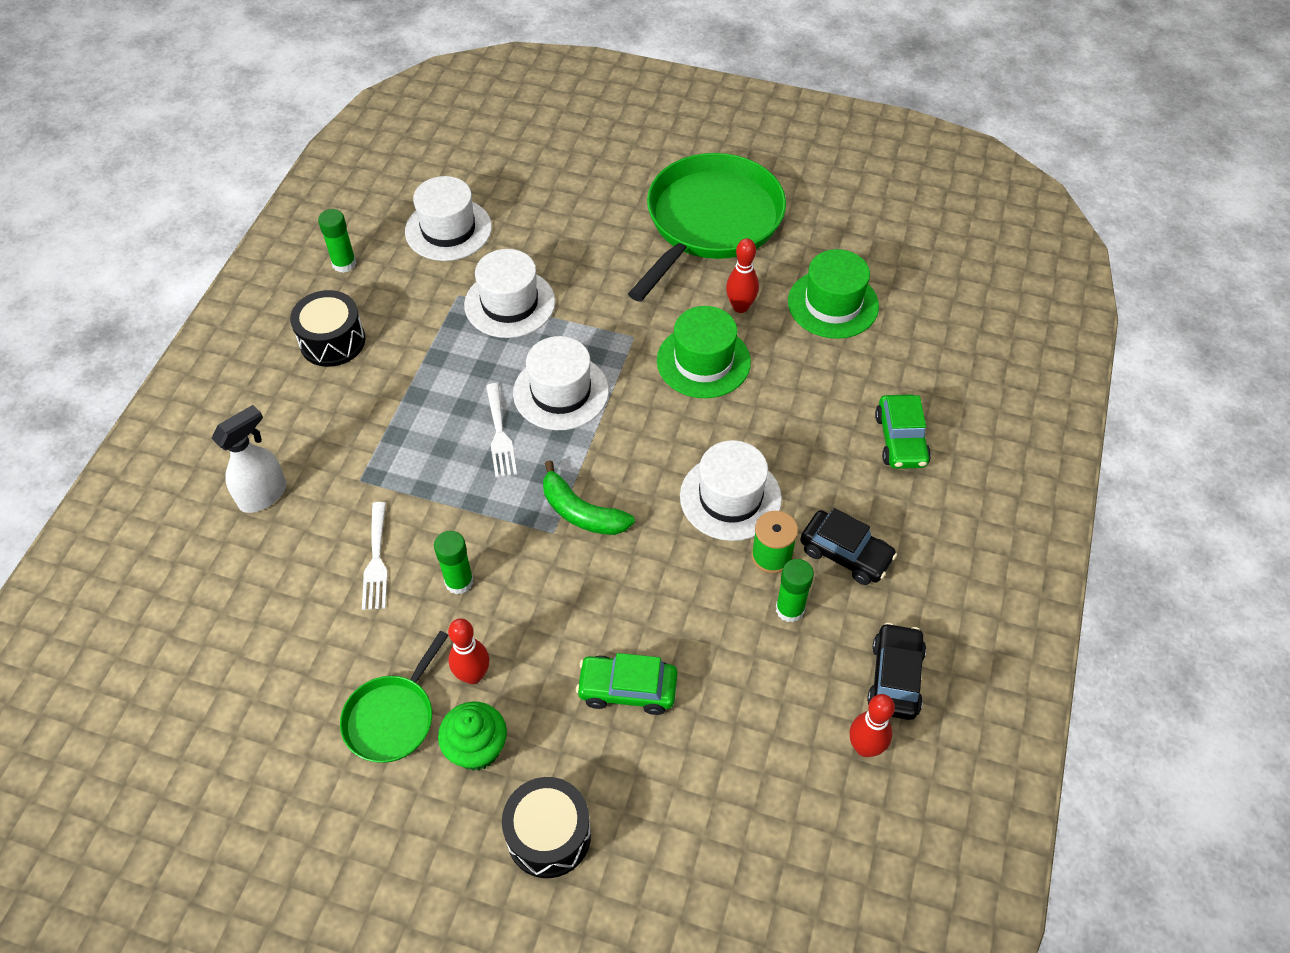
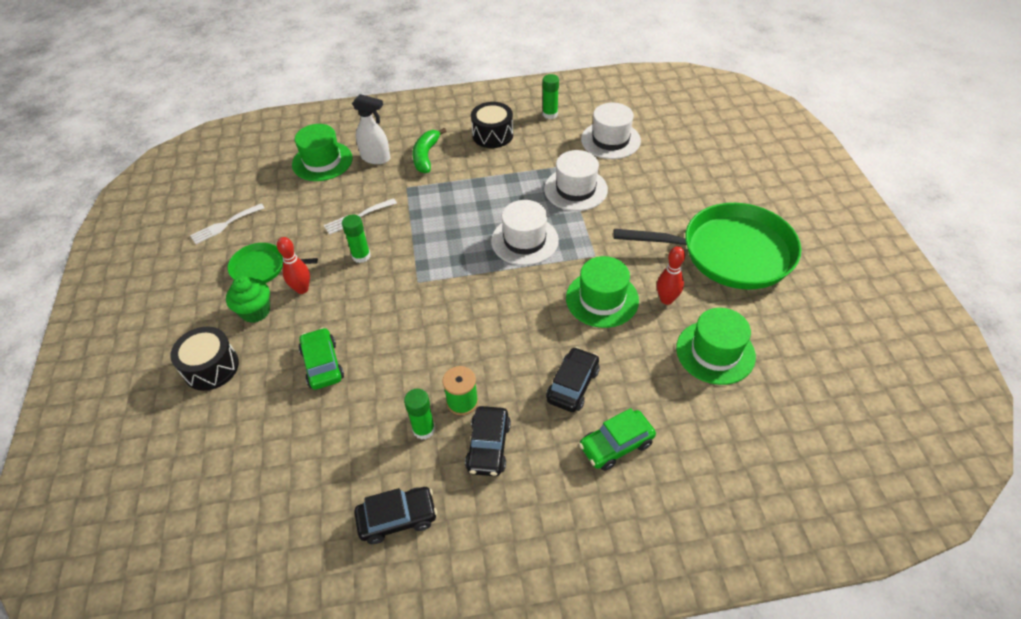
camera: 65 degrees right, 5 degrees down
white fork [486,383,517,478] -> white fork moved to [190,204,264,244]
green banana [543,460,635,535] -> green banana moved to [412,128,446,173]
white hat [680,440,782,541] -> none
red bowling pin [850,694,895,757] -> none
none -> green hat [292,124,353,181]
none -> black car [546,347,600,412]

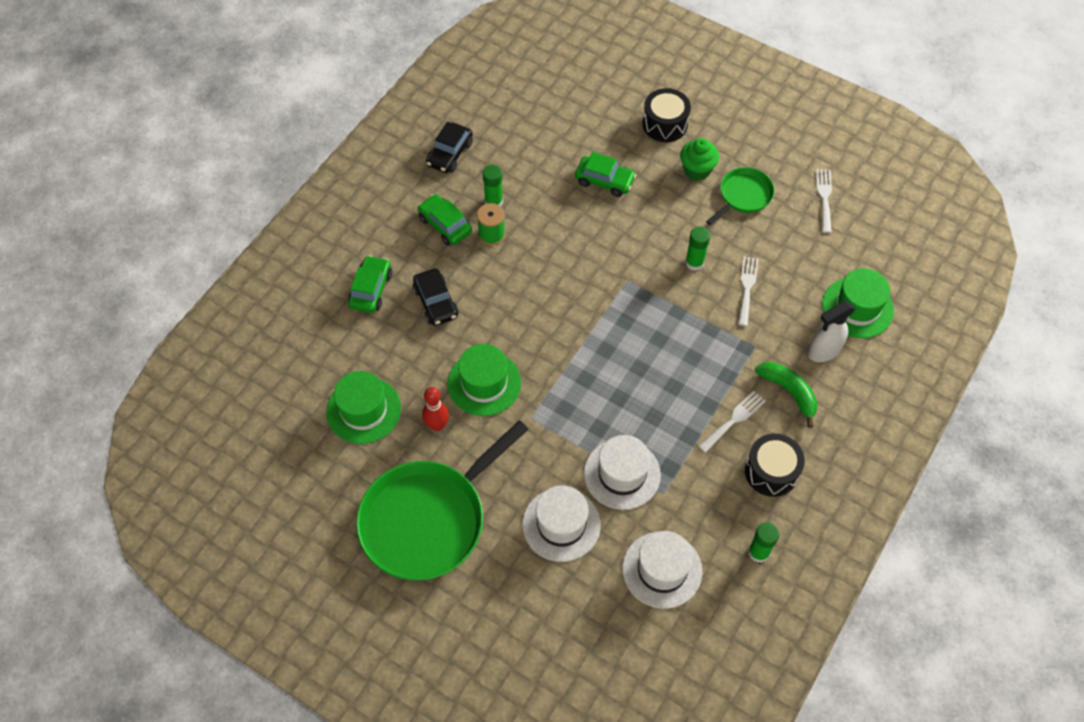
camera: 130 degrees right, 10 degrees up
red bowling pin [277,237,310,294] -> none
black car [465,406,511,476] -> green car [417,194,472,246]
white hat [491,200,559,265] -> white hat moved to [522,485,601,562]
none -> white fork [698,391,766,453]

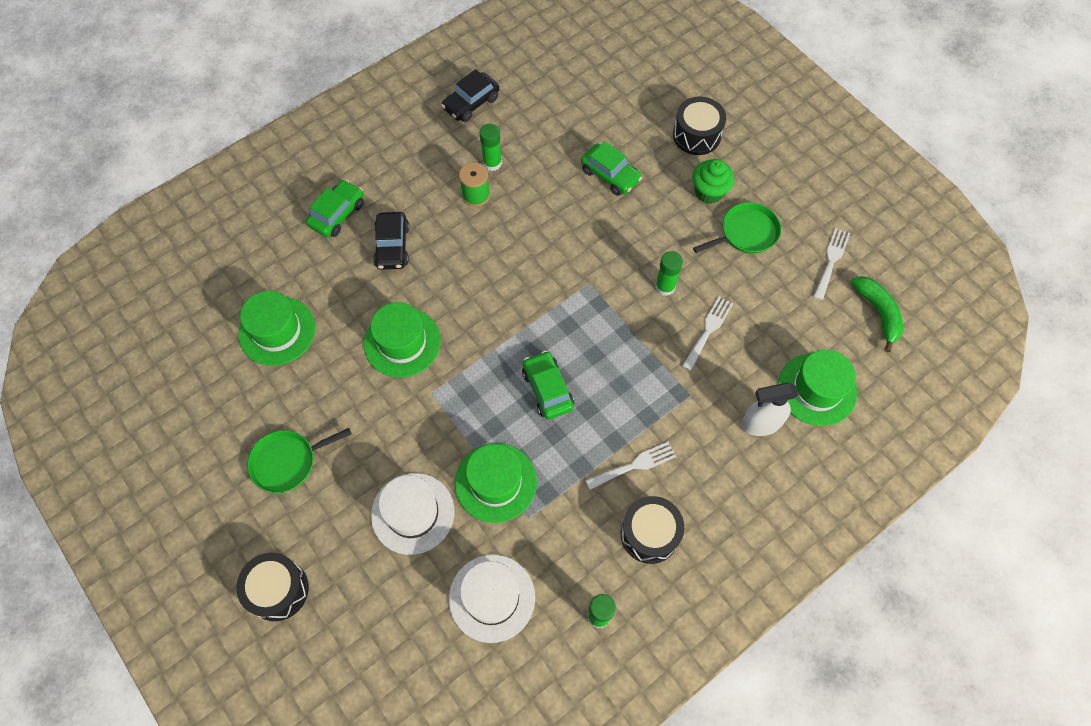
camera: 20 degrees right, 5 degrees up
green pan [356,420,529,580] -> green pan [247,428,351,493], size x0.50
green car [417,194,472,246] -> green car moved to [522,351,574,420]
red bowling pin [422,387,449,431] -> none
white hat [584,435,661,510] -> green hat [455,443,537,523]
green banana [755,362,818,428] -> green banana moved to [851,276,903,352]
none -> black drum [236,553,309,621]

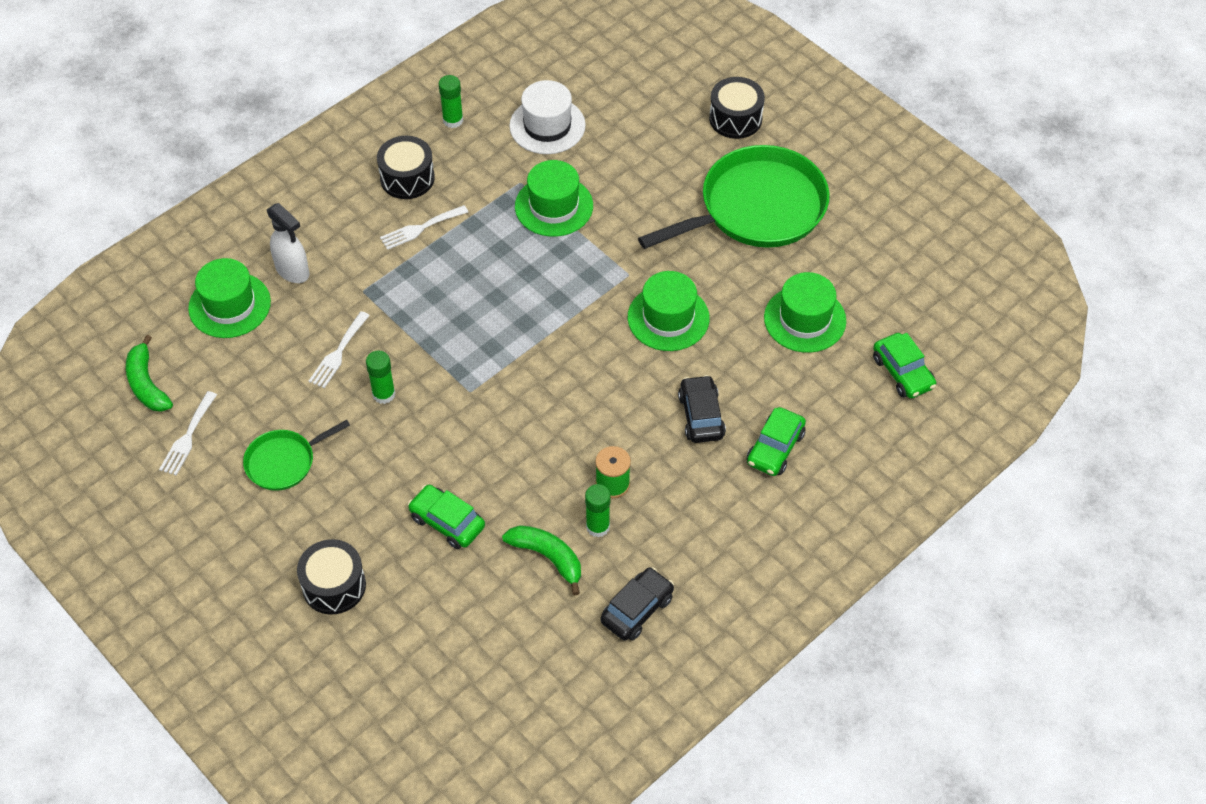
camera: 175 degrees right, 10 degrees down
green pan [247,428,351,493] -> green pan [638,145,830,249], size x2.00
white hat [371,473,454,555] -> none
green car [522,351,574,420] -> green car moved to [873,333,936,398]
green cupcake [692,159,734,204] -> none
white spray bottle [741,383,799,436] -> white spray bottle turned 60 degrees clockwise [267,203,309,283]
none -> green banana [502,525,581,595]

